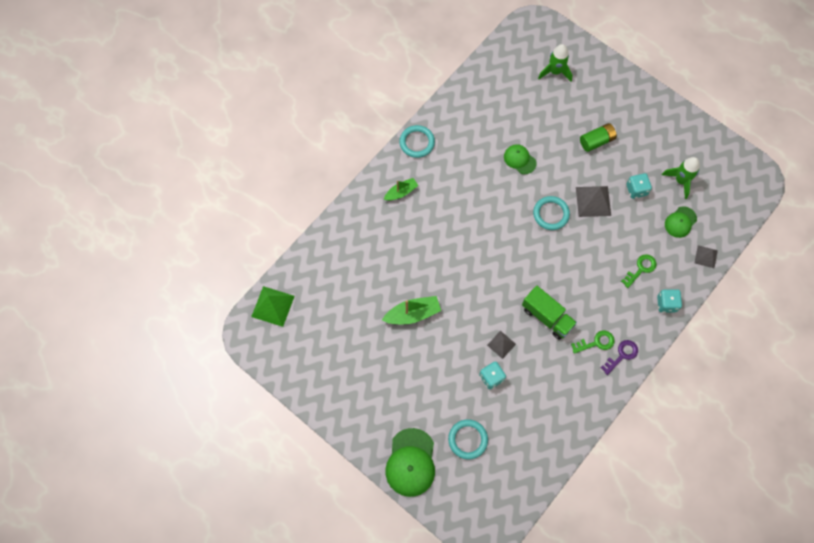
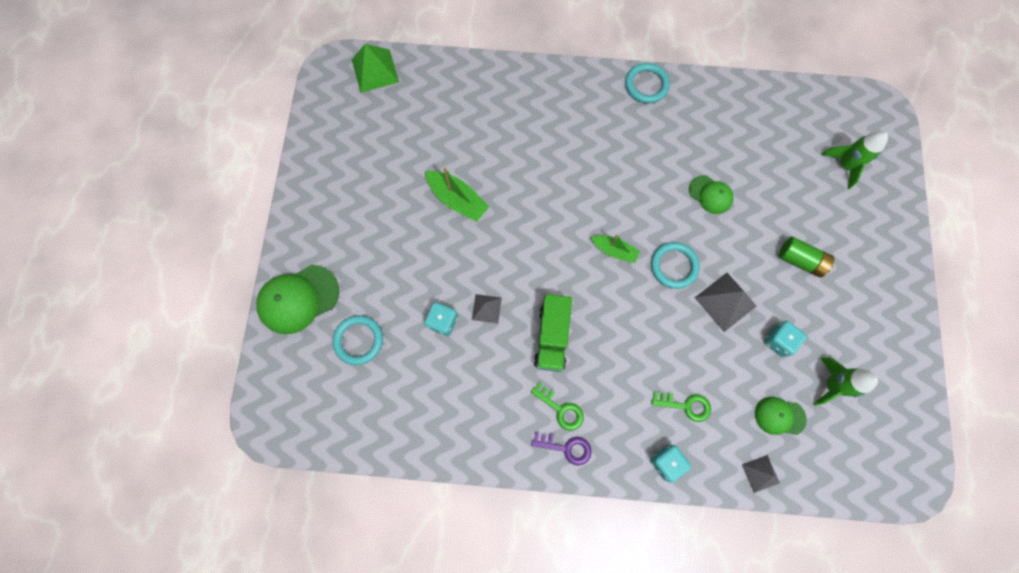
camera: 55 degrees right, 5 degrees up
green boat [384,178,419,201] -> green boat moved to [590,234,640,263]
green cap [504,144,537,174] -> green cap turned 120 degrees clockwise [689,175,733,214]

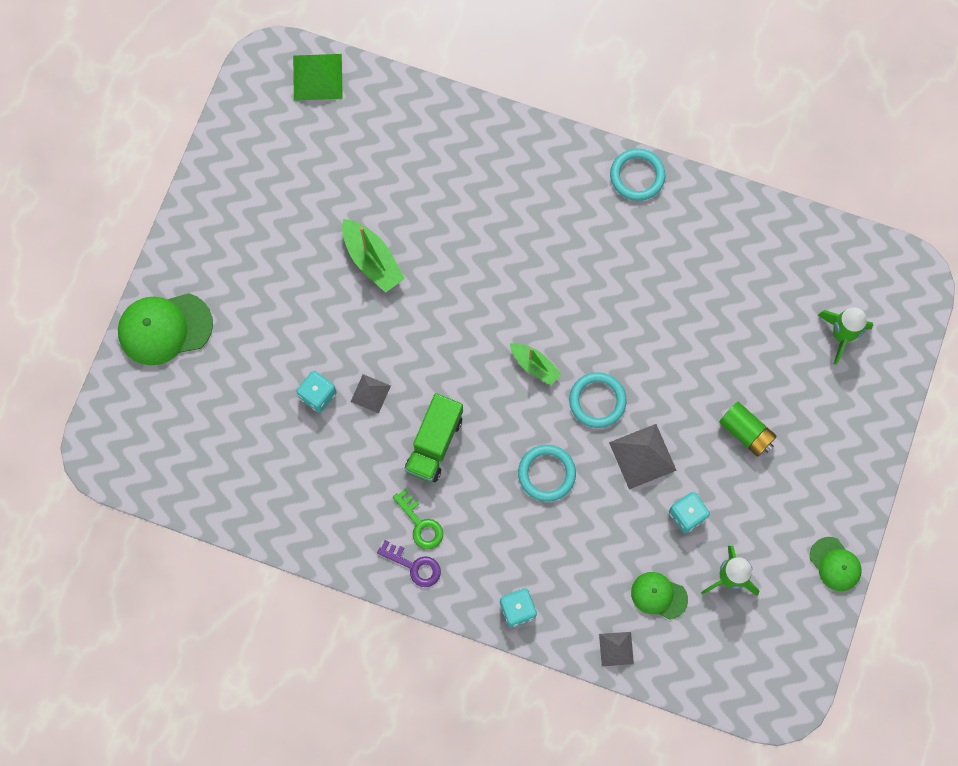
camera: 15 degrees right, 0 degrees up
turquoise ring [333,315,383,365] -> turquoise ring moved to [518,445,576,502]
green key [651,392,711,422] -> none
green cap [689,175,733,214] -> green cap moved to [810,537,862,591]

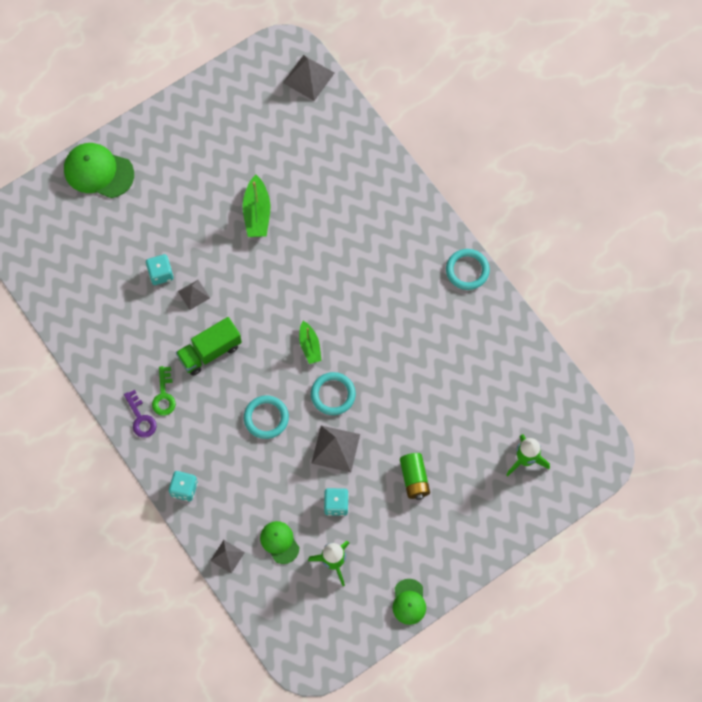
camera: 35 degrees right, 5 degrees down
green pyramid [293,54,343,100] -> grey pyramid [283,55,334,101]

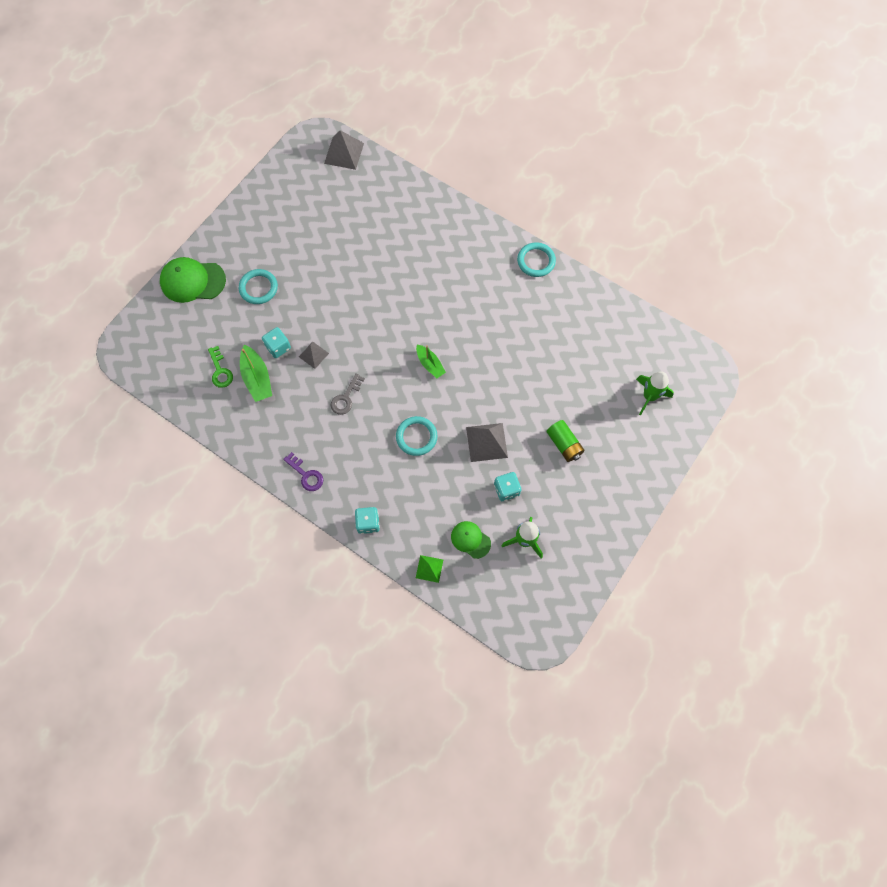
camera: 20 degrees left, 0 degrees up
green key [152,366,176,416] -> green key moved to [208,346,233,388]
green truck [176,317,242,376] -> grey key [331,374,365,415]
grey pyramid [210,540,245,573] -> green pyramid [416,555,443,583]
green boat [243,175,270,237] -> green boat moved to [240,345,272,402]
turquoise ring [311,372,356,415] -> turquoise ring moved to [239,269,278,304]
green cap [393,579,426,625] -> none

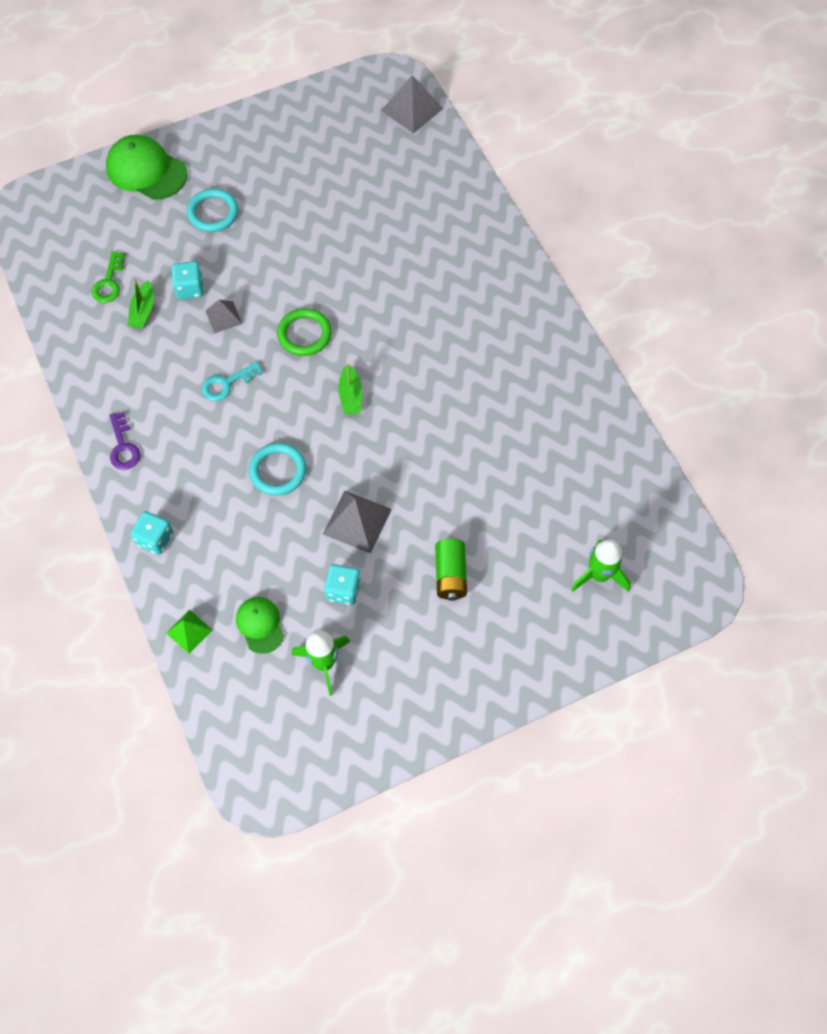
camera: 30 degrees right, 5 degrees down
green boat [240,345,272,402] -> green boat [128,278,154,329], size x0.66
grey key [331,374,365,415] -> turquoise key [202,361,263,401]
turquoise ring [517,242,556,277] -> none
none -> green ring [277,308,332,356]

